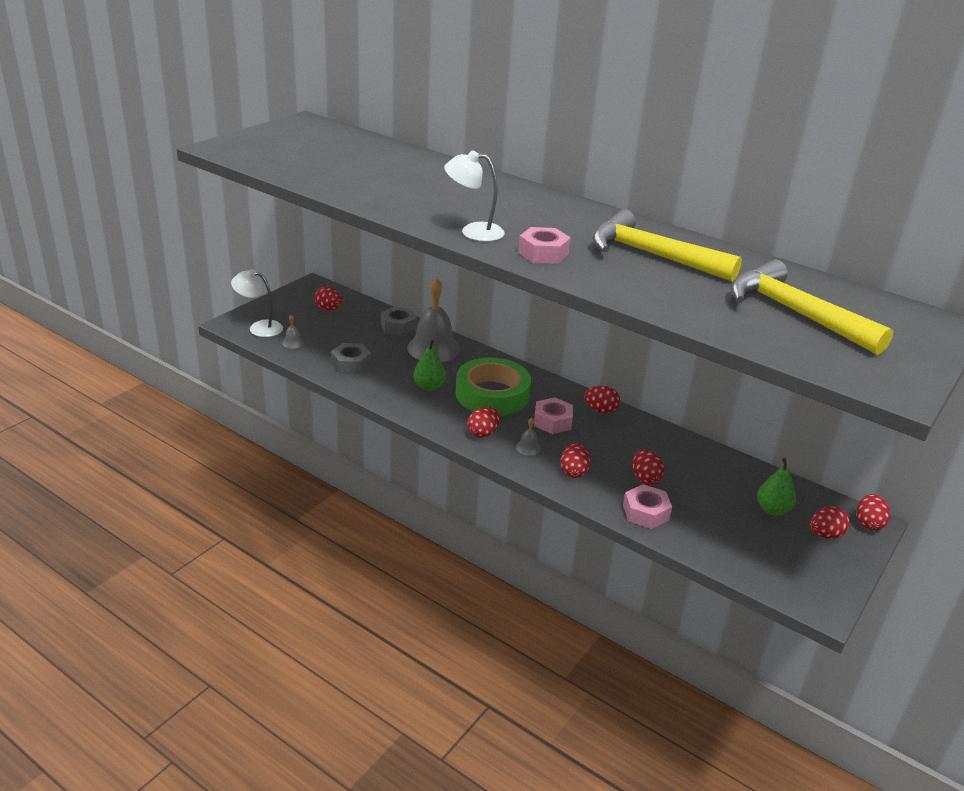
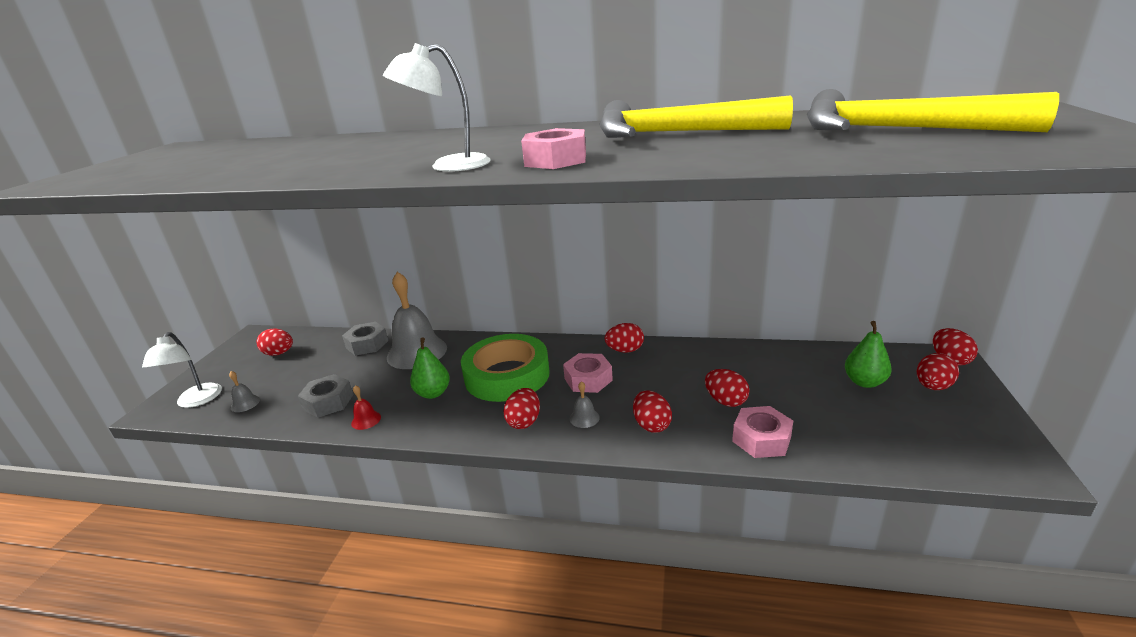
camera: 20 degrees left, 5 degrees down
white lamp [231,269,283,337] -> white lamp turned 90 degrees counterclockwise [142,332,222,408]
none -> red bell [351,385,381,430]

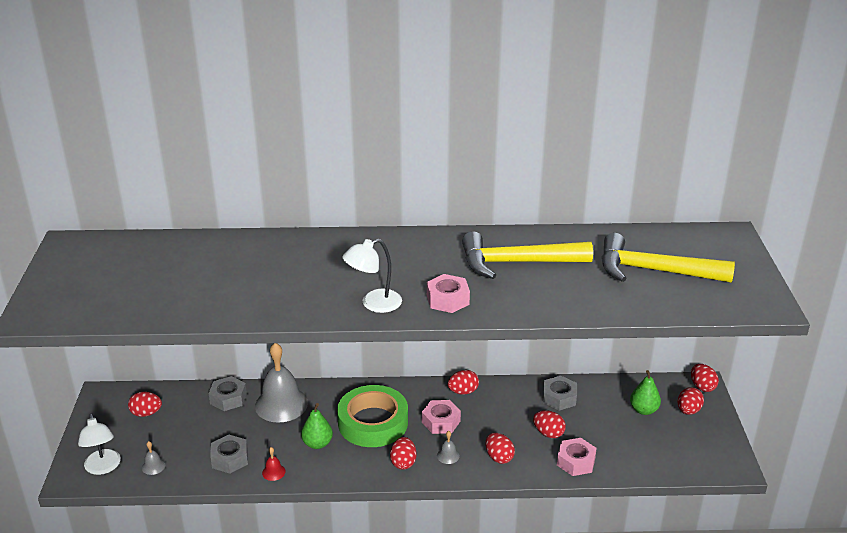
camera: 15 degrees left, 5 degrees up
none -> grey nut [543,376,577,410]

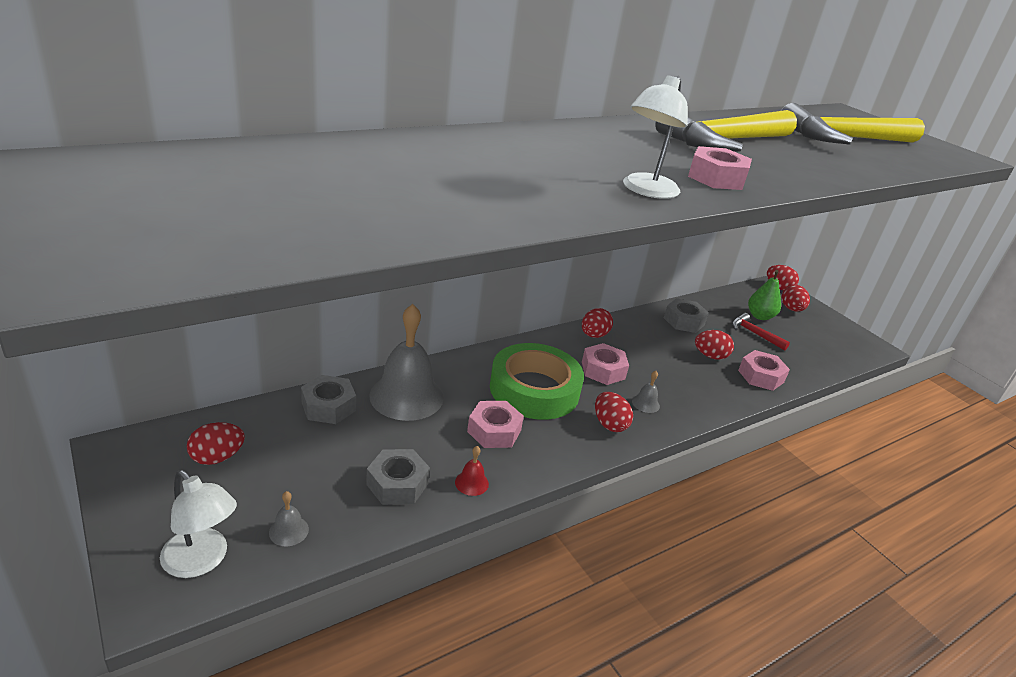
camera: 35 degrees left, 0 degrees up
green pear [301,403,333,449] -> pink nut [467,401,524,448]
red egg [485,433,515,464] -> none
none -> red hammer [732,313,790,351]

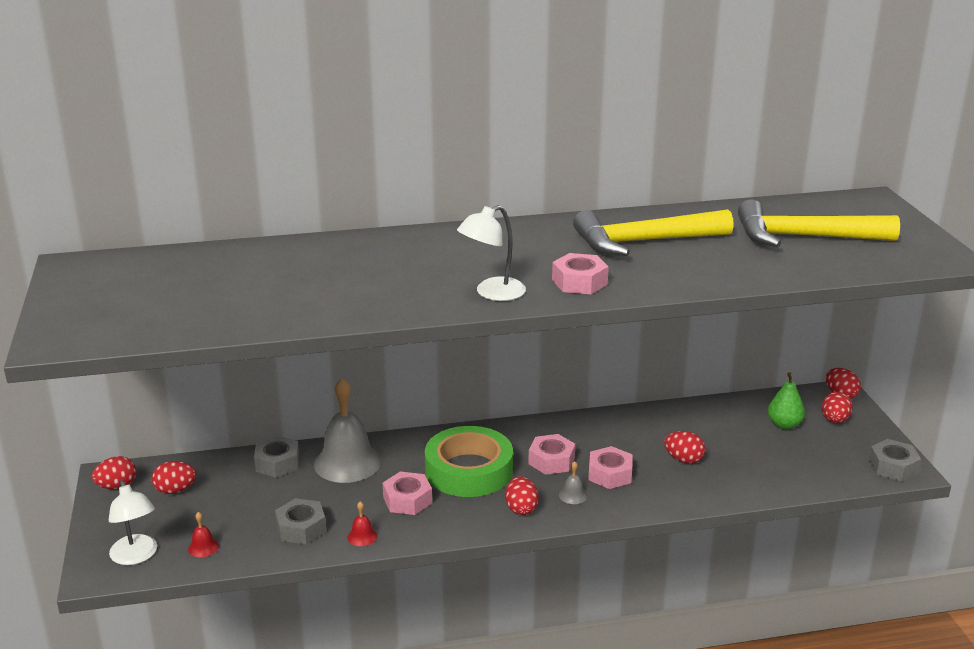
camera: 25 degrees right, 5 degrees down
grey bell [269,491,309,546] -> red bell [188,512,219,557]
red egg [582,308,613,338] -> red egg moved to [92,456,137,489]
grey nut [664,298,709,333] -> grey nut moved to [869,439,921,481]
red hammer [732,313,790,351] -> none
pink nut [738,350,790,391] -> pink nut moved to [588,446,633,489]

